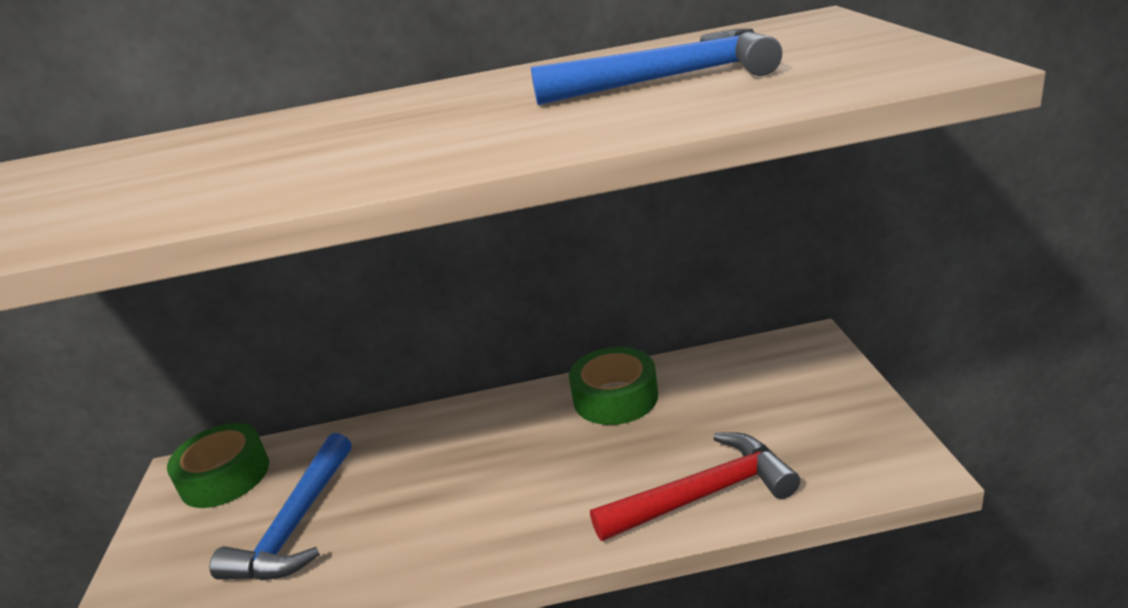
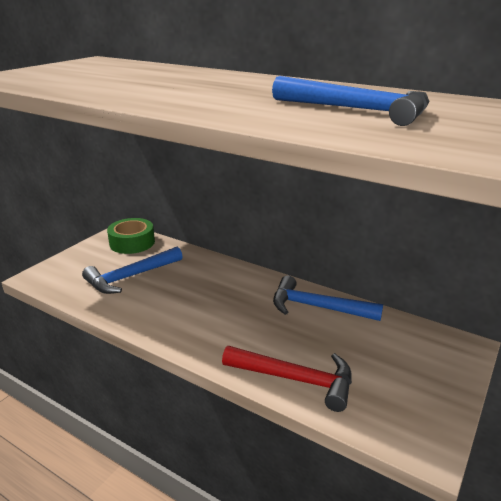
camera: 35 degrees right, 0 degrees up
green tape [569,347,658,425] -> blue hammer [273,275,383,321]

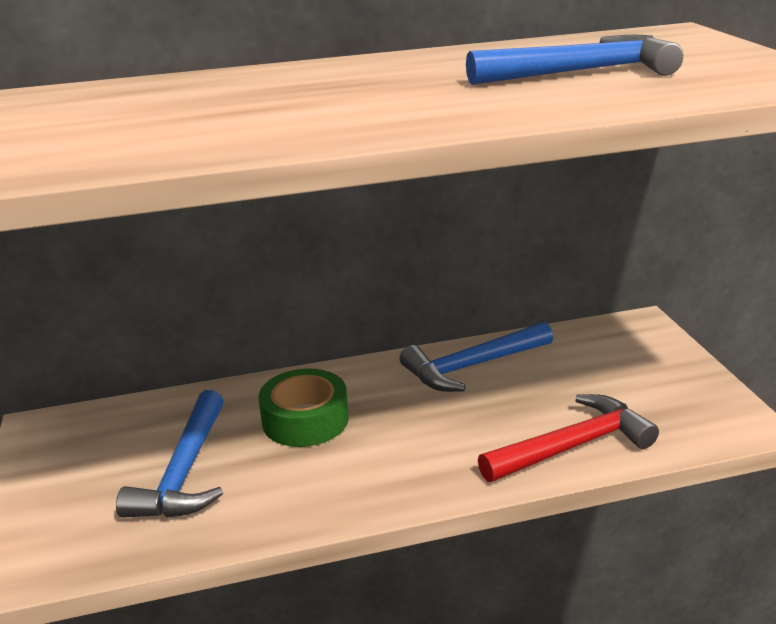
camera: 45 degrees left, 0 degrees up
green tape [107,218,155,254] -> green tape moved to [259,369,349,447]

